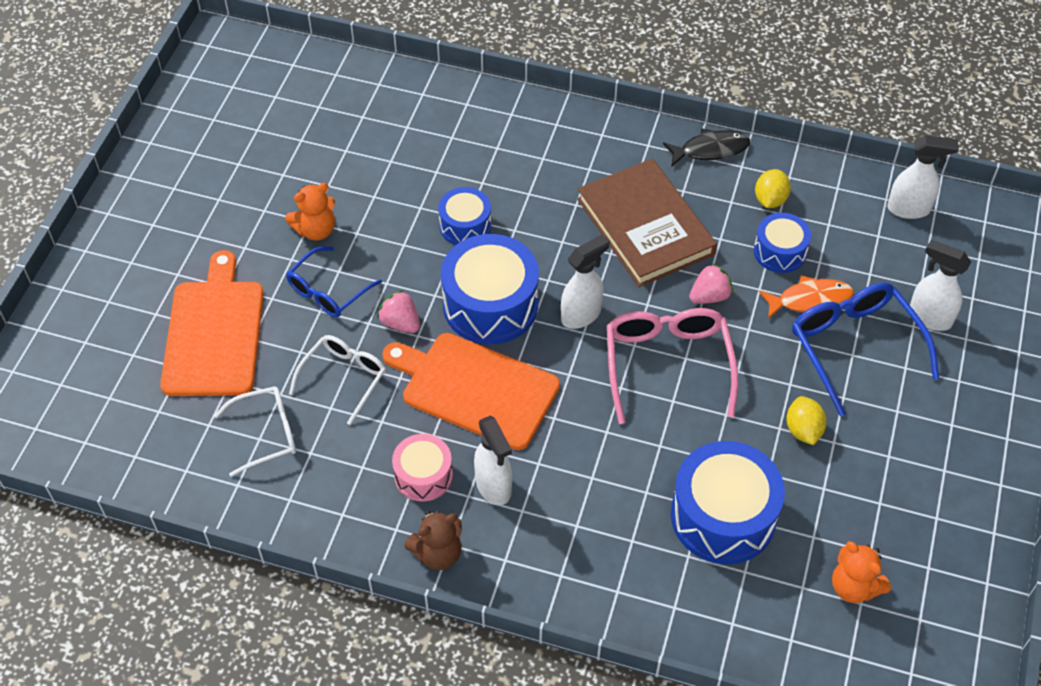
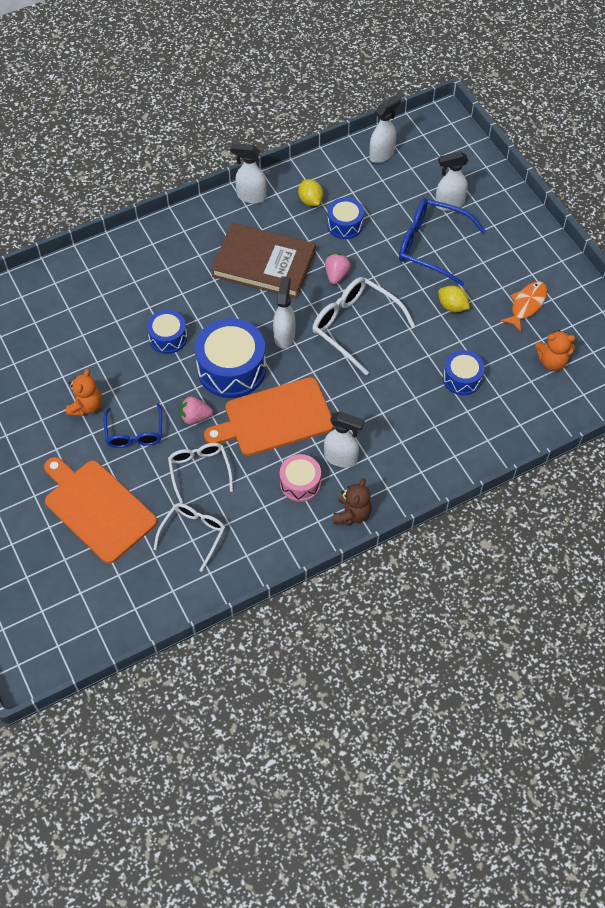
camera: 45 degrees left, 5 degrees up
pink glasses [607,308,738,424] -> white glasses [312,277,416,375]
black fish [663,128,750,167] -> white spray bottle [230,143,267,204]
blue drum [671,441,785,564] -> blue drum [443,350,485,395], size x0.56
orange fish [759,276,854,319] -> orange fish moved to [500,281,547,332]

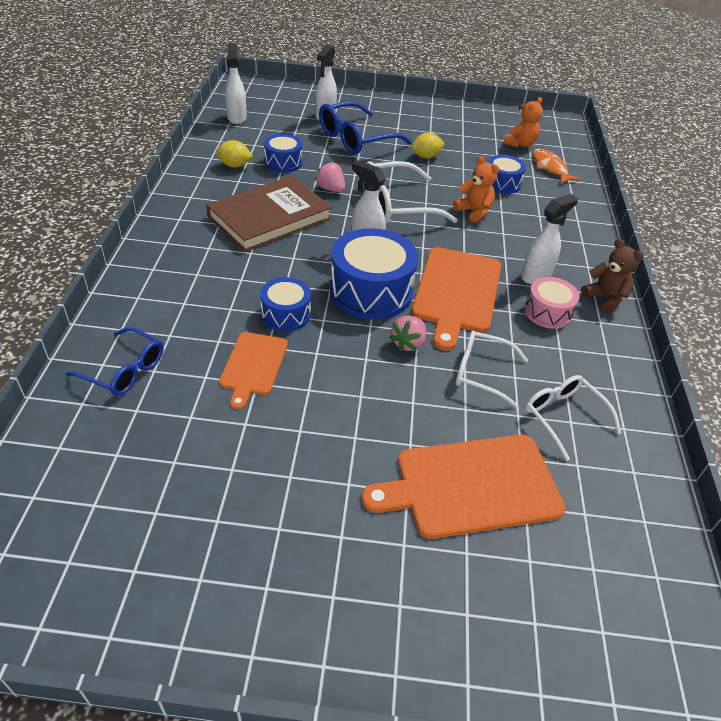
camera: 60 degrees left, 15 degrees down
orange teddy bear [66,369,102,416] -> orange teddy bear moved to [453,156,499,223]
blue glasses [104,403,162,448] -> blue glasses moved to [66,327,163,396]
white spray bottle [230,143,267,204] -> none
orange fish [500,281,547,332] -> orange fish moved to [533,149,581,183]
none -> orange cutting board [219,332,288,410]

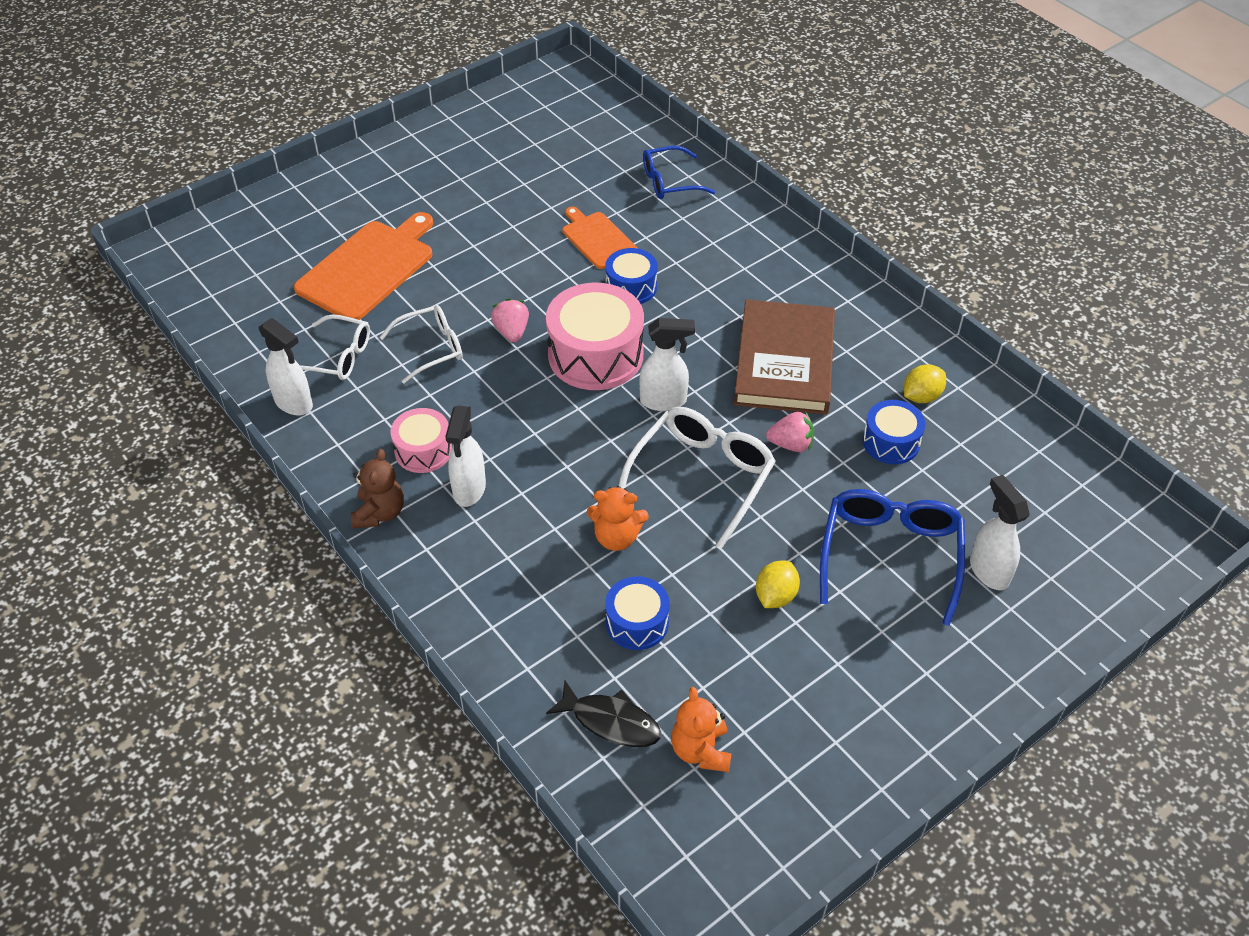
camera: 140 degrees right, 5 degrees up
white spray bottle [225,43,246,124] -> white spray bottle moved to [259,318,313,416]
blue drum [330,228,418,320] -> pink drum [546,283,644,390]
orange cutting board [412,247,501,351] -> none
orange fish [533,149,581,183] -> black fish [546,681,661,747]
brown teddy bear [581,239,644,313] -> brown teddy bear turned 90 degrees counterclockwise [351,449,404,529]

